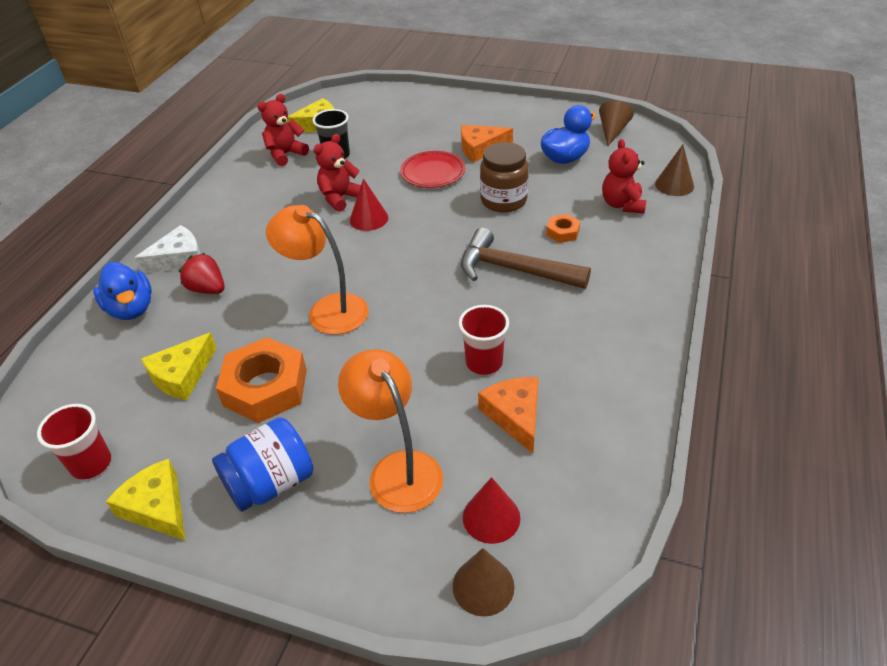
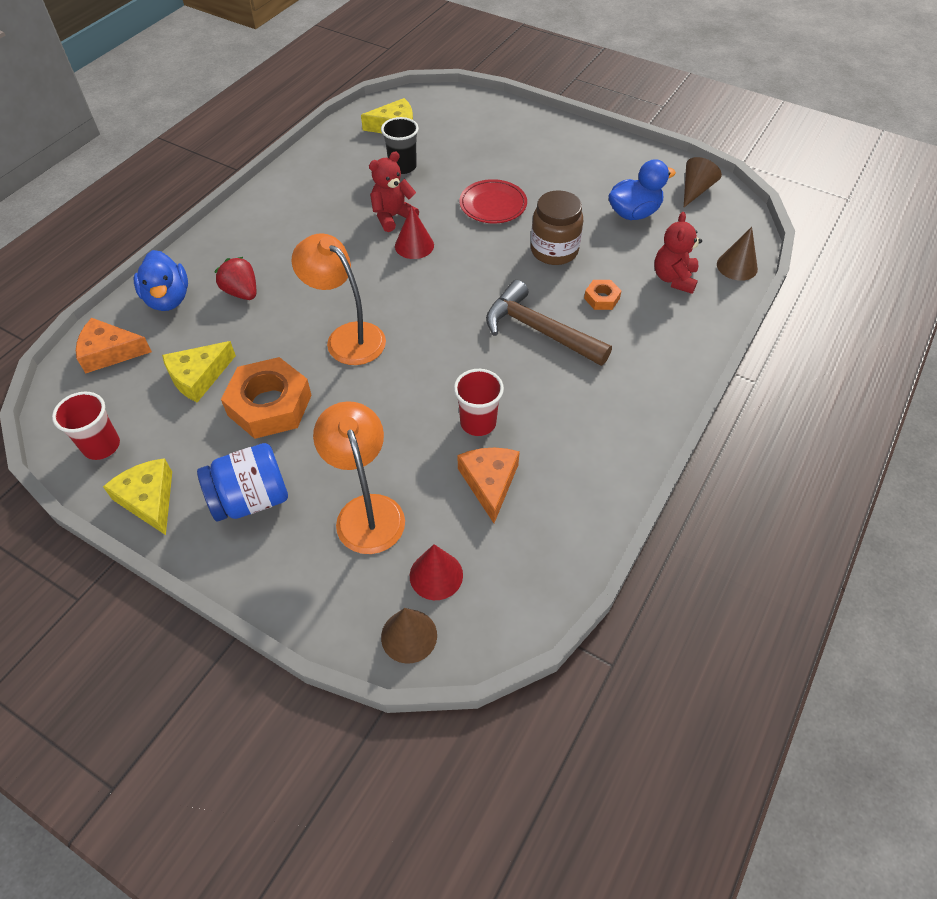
camera: 10 degrees right, 10 degrees up
white cheese [134,225,201,273] -> none
red teddy bear [257,94,309,166] -> none
orange cheese [461,125,513,163] -> orange cheese moved to [76,318,152,373]

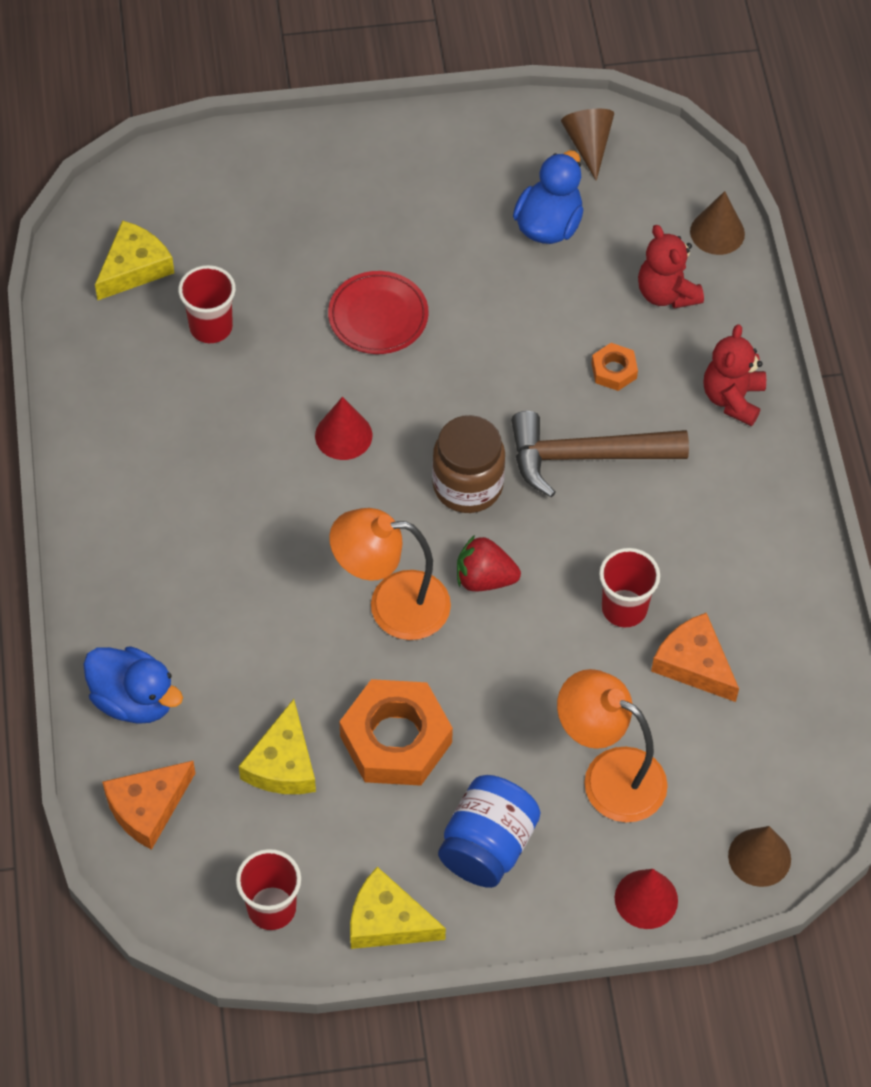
camera: 40 degrees left, 5 degrees up
red strawberry [215,257,256,300] -> red strawberry moved to [457,535,521,591]
red teddy bear [369,151,419,232] -> red teddy bear moved to [704,324,766,426]
black cup [381,117,419,174] -> red cup [178,265,236,343]
red cone [410,544,463,600] -> red cone moved to [615,869,678,929]
brown jar [531,190,583,265] -> brown jar moved to [432,415,505,513]

